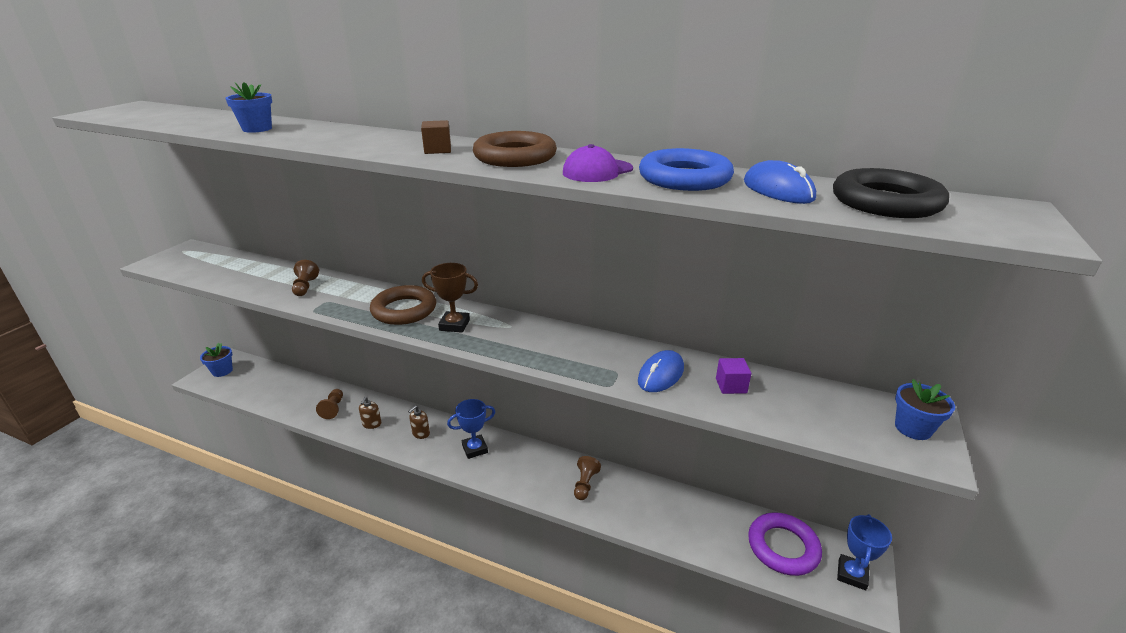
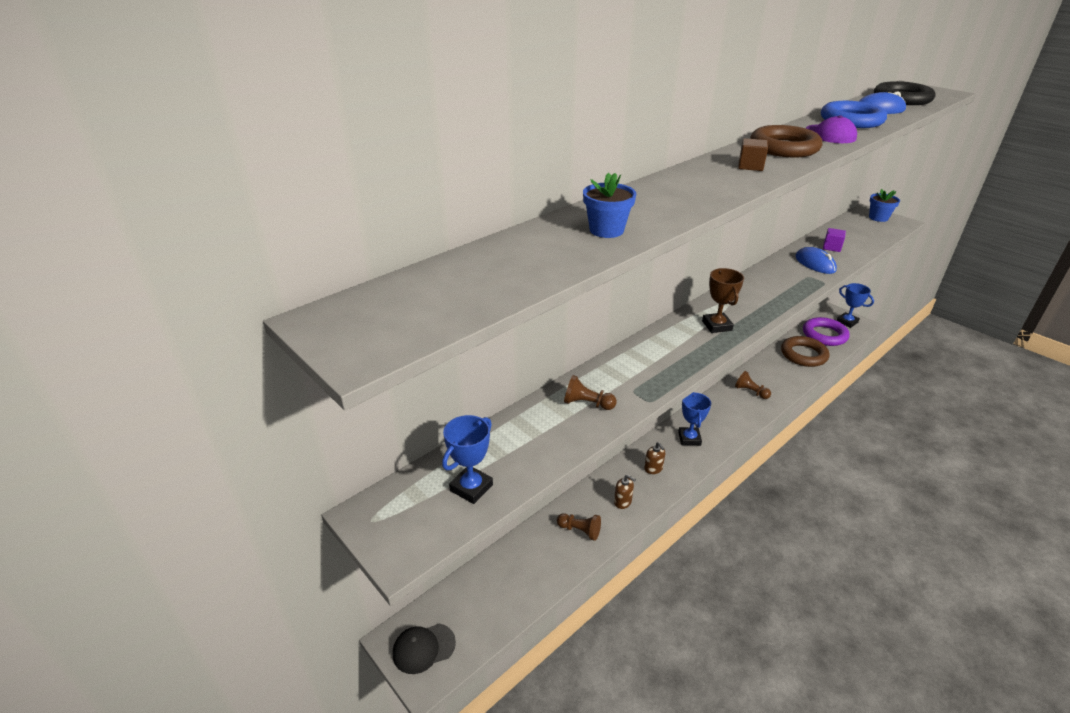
camera: 65 degrees left, 5 degrees up
blue flower pot [200,343,233,377] -> black cap [392,624,456,674]
brown ring [370,285,436,325] -> brown ring moved to [781,336,829,367]
brown trophy [422,263,478,333] -> brown trophy turned 45 degrees counterclockwise [702,268,744,333]
none -> blue trophy [442,415,493,504]

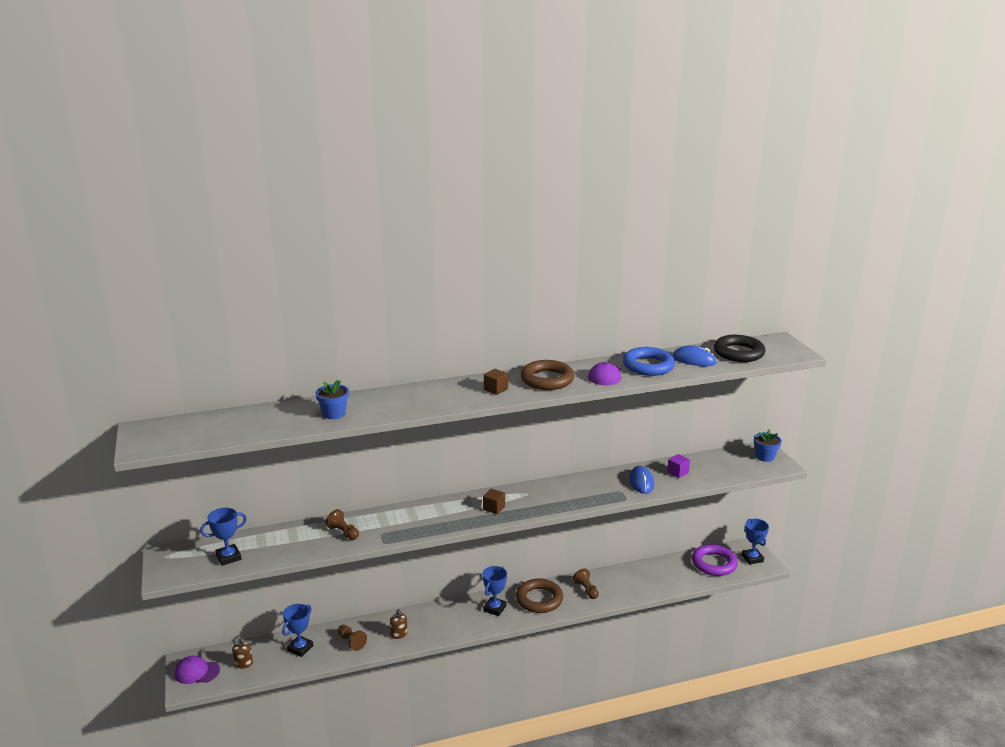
camera: 25 degrees right, 10 degrees down
black cap [392,624,456,674] -> purple cap [175,656,220,684]
brown soap dispenser [644,442,665,474] -> brown soap dispenser moved to [232,638,253,669]
brown trophy [702,268,744,333] -> brown cube [483,489,505,514]
brown ring [781,336,829,367] -> brown ring moved to [516,578,563,613]
none -> blue trophy [282,604,313,657]

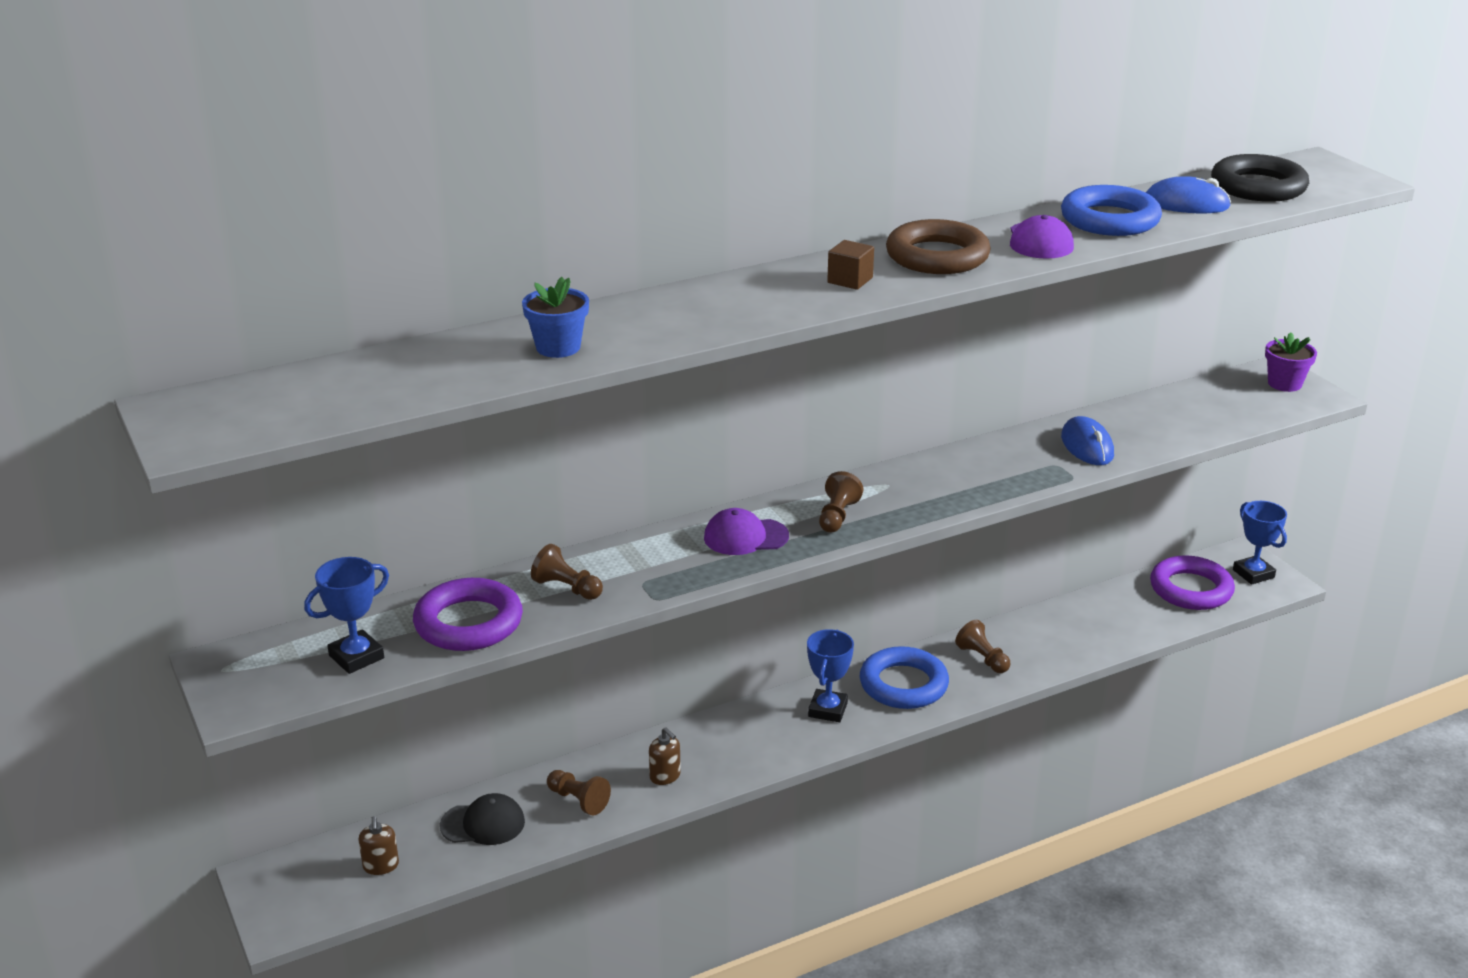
camera: 10 degrees left, 5 degrees up
purple cap [175,656,220,684] -> purple cap moved to [704,508,789,555]
blue trophy [282,604,313,657] -> black cap [440,793,525,845]
brown cube [483,489,505,514] -> brown pawn [819,471,863,533]
brown ring [516,578,563,613] -> blue ring [860,646,949,709]
purple cube [667,454,690,478] -> none
blue flower pot [754,430,782,462] -> purple flower pot [1265,332,1317,392]
none -> purple ring [413,578,523,651]

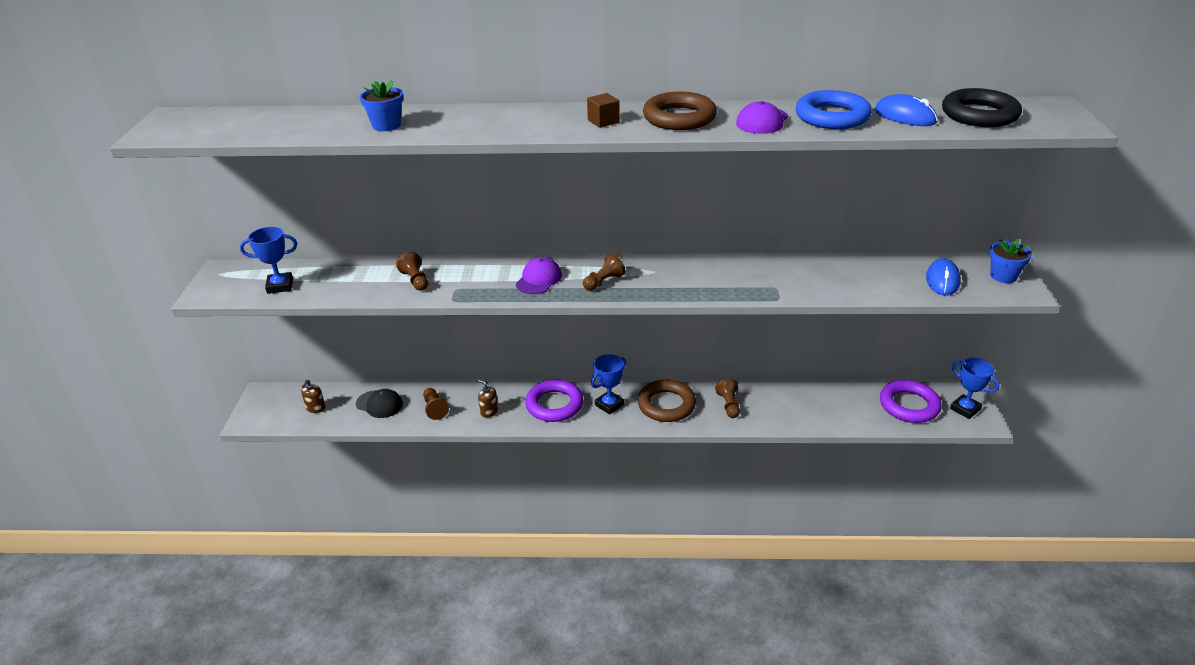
camera: 30 degrees right, 5 degrees up
purple ring [413,578,523,651] -> purple ring moved to [525,380,583,422]
brown soap dispenser [649,727,681,785] -> brown soap dispenser turned 135 degrees clockwise [477,379,498,418]
purple cap [704,508,789,555] -> purple cap turned 90 degrees clockwise [516,257,562,294]
blue ring [860,646,949,709] -> brown ring [638,380,696,422]
blue mouse [1061,416,1114,465] -> blue mouse moved to [926,258,961,295]
blue trophy [1233,501,1287,585] -> blue trophy turned 45 degrees counterclockwise [950,358,999,419]
purple flower pot [1265,332,1317,392] -> blue flower pot [990,238,1032,283]

